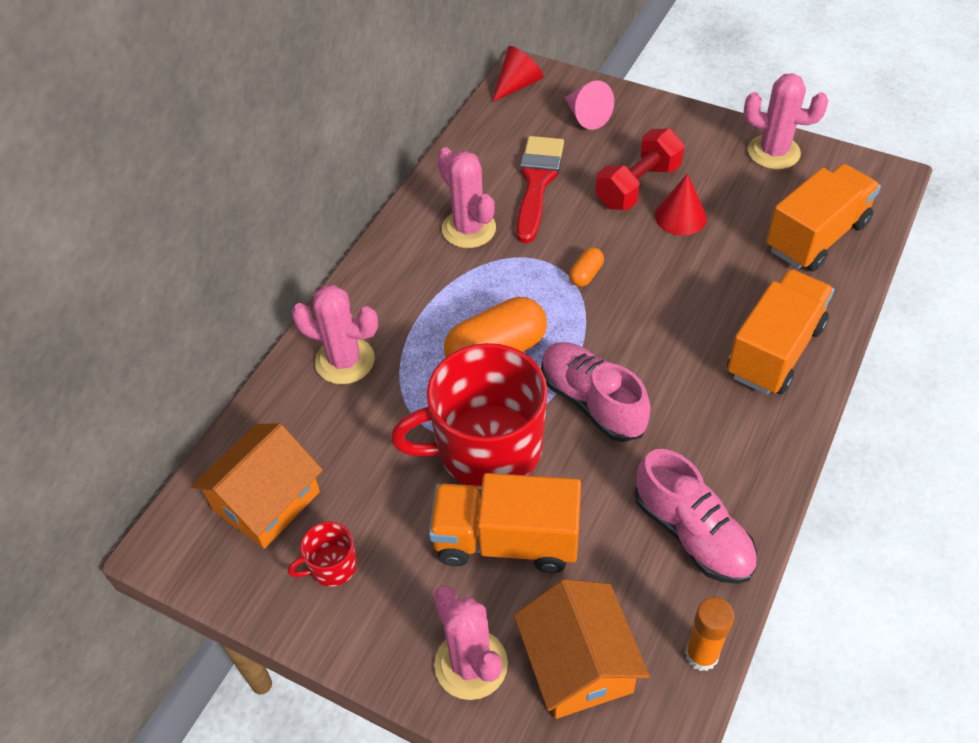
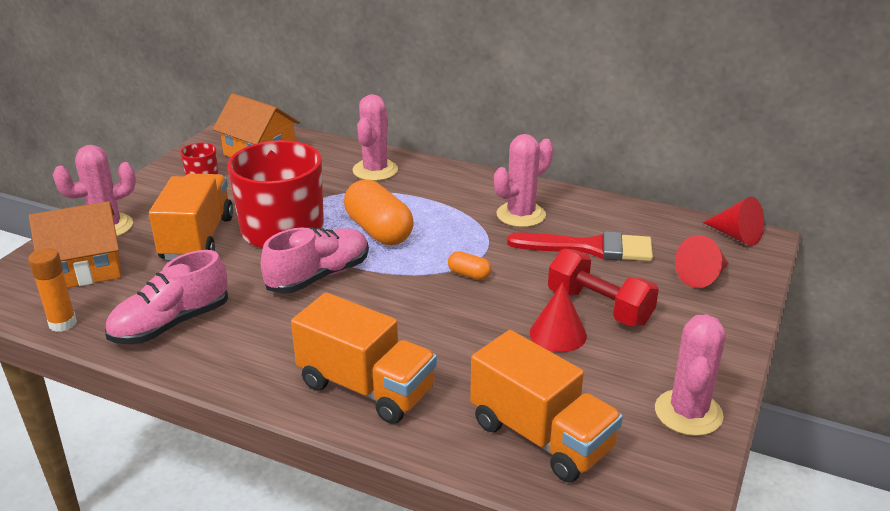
camera: 85 degrees right, 20 degrees down
pink cone [565,80,614,130] -> red cone [675,235,729,288]

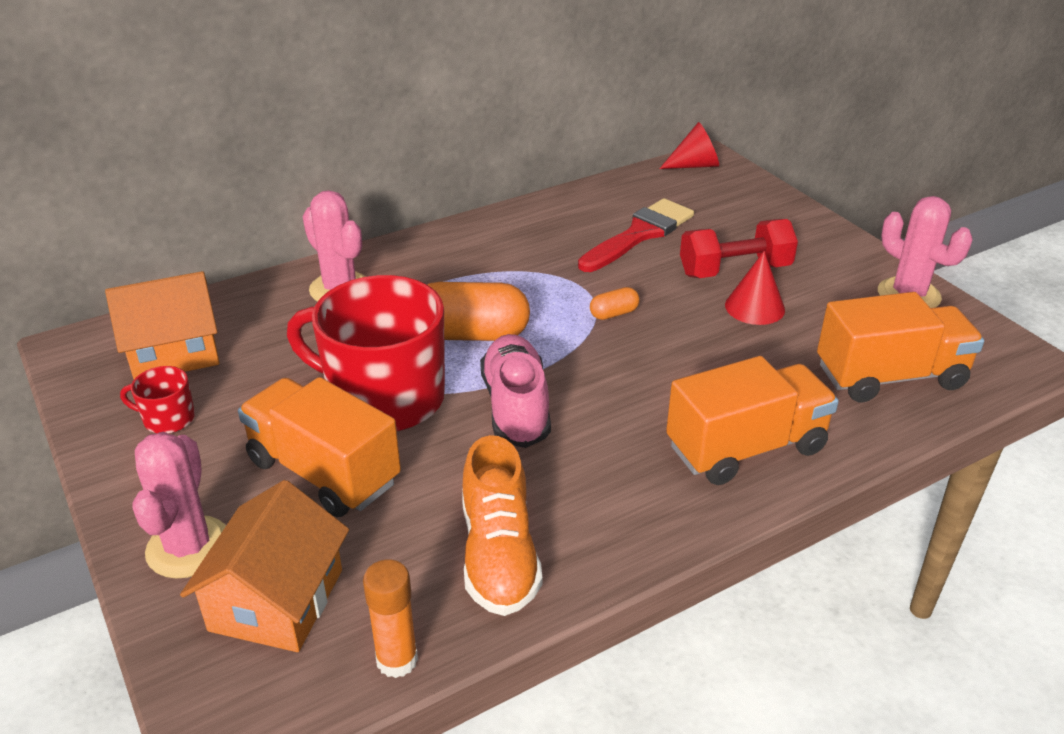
camera: 55 degrees left, 5 degrees up
pink shoe [105,250,228,344] -> orange shoe [462,435,542,616]
pink cactus [494,134,553,227] -> none
red cone [675,235,729,288] -> none

